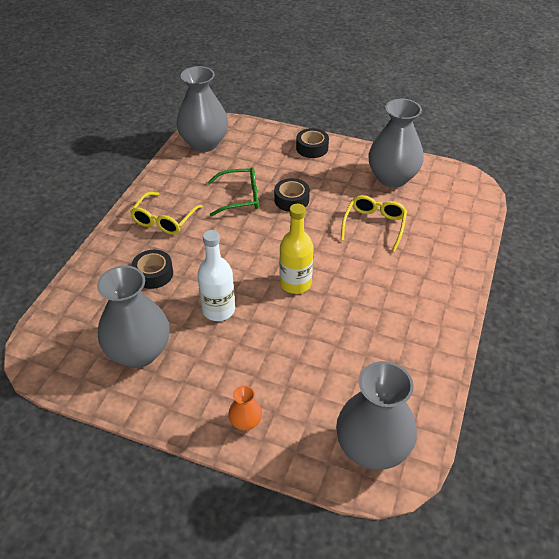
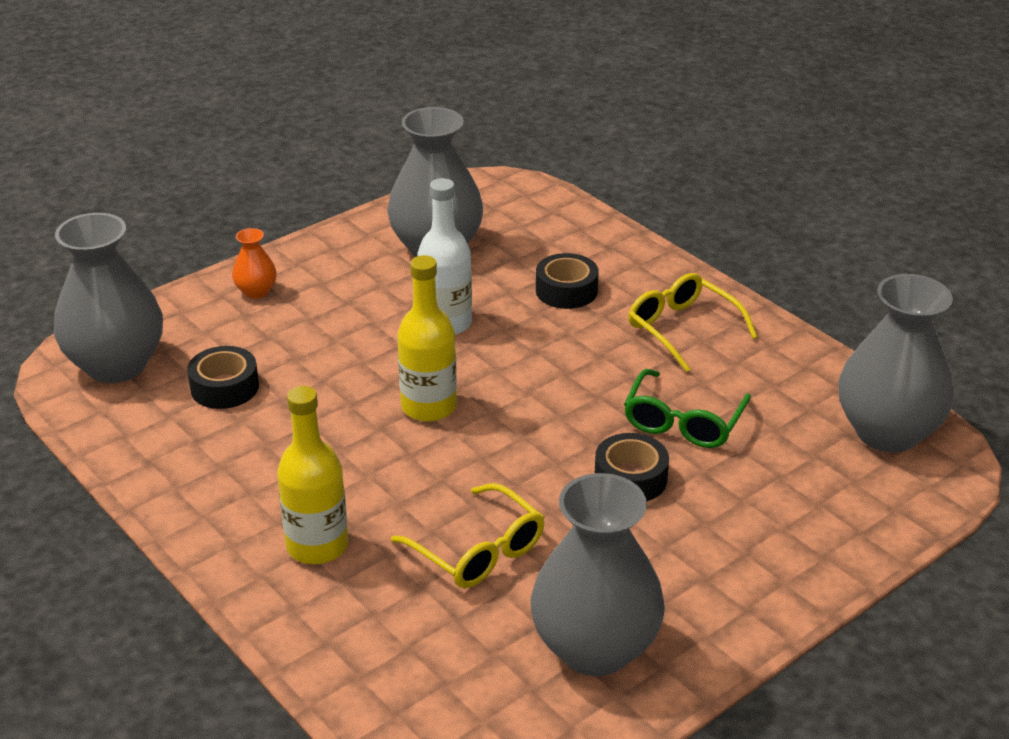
camera: 120 degrees right, 10 degrees down
black tape [296,128,329,158] -> black tape moved to [187,346,259,409]
none -> yellow bottle [277,386,348,564]

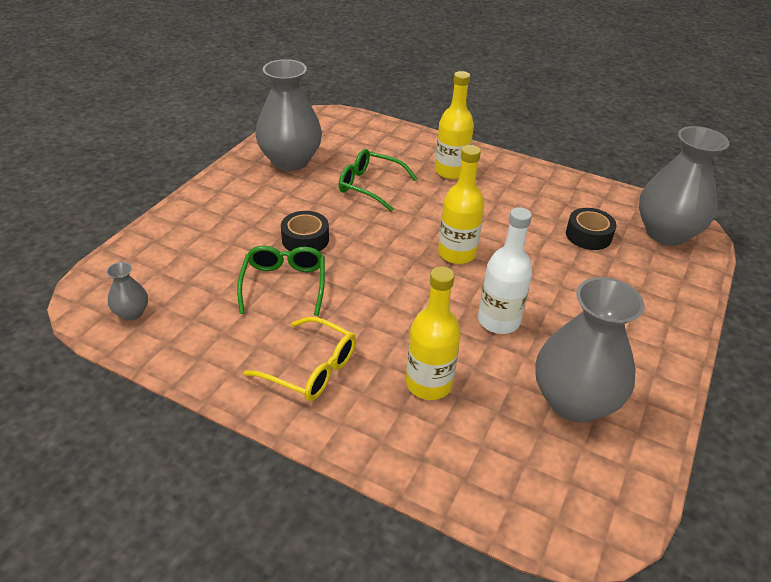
camera: 155 degrees right, 5 degrees up
orange vase [232,228,277,299] -> none
yellow glasses [391,483,545,588] -> green glasses [339,149,417,212]
black tape [536,253,599,309] -> yellow bottle [406,266,461,400]
grey vase [838,274,954,453] -> grey vase [106,262,148,321], size x0.45

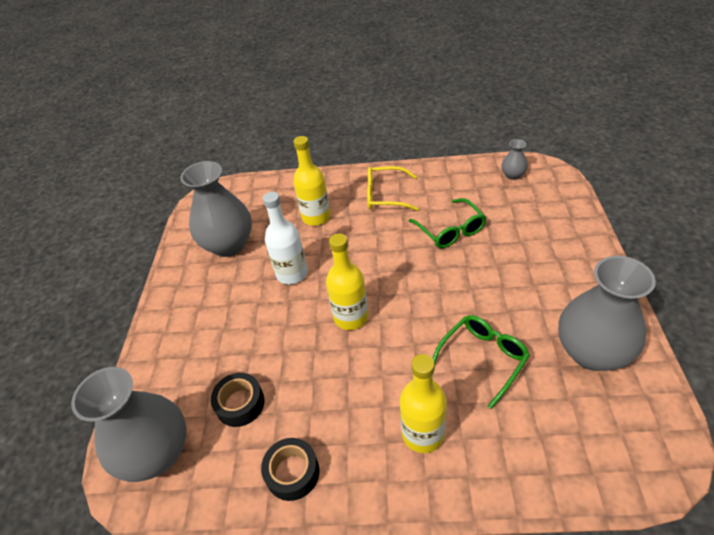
camera: 160 degrees right, 5 degrees up
black tape [281,211,329,252] -> black tape moved to [261,438,319,501]
green glasses [339,149,417,212] -> green glasses turned 45 degrees counterclockwise [433,315,530,409]

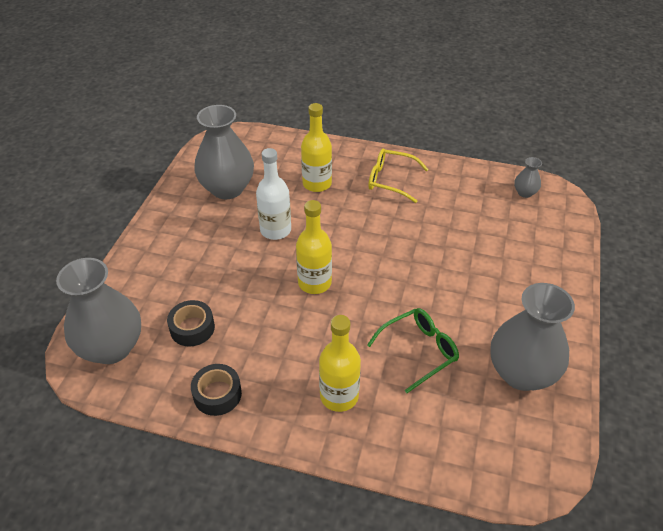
camera: 10 degrees right, 0 degrees up
green glasses [409,198,487,248] -> none

